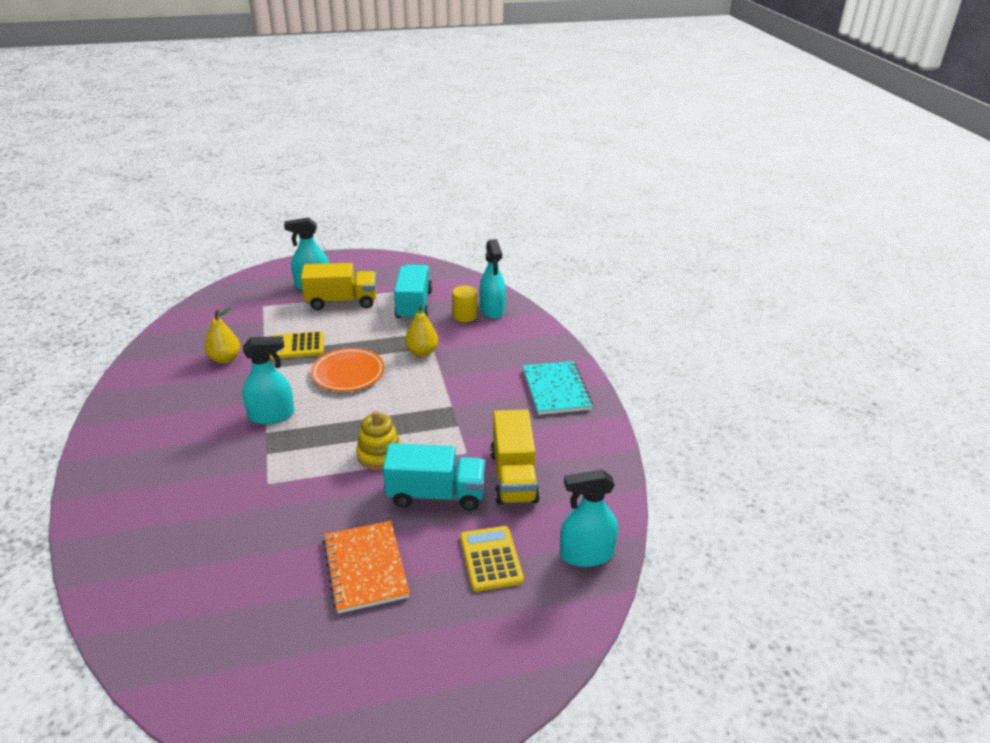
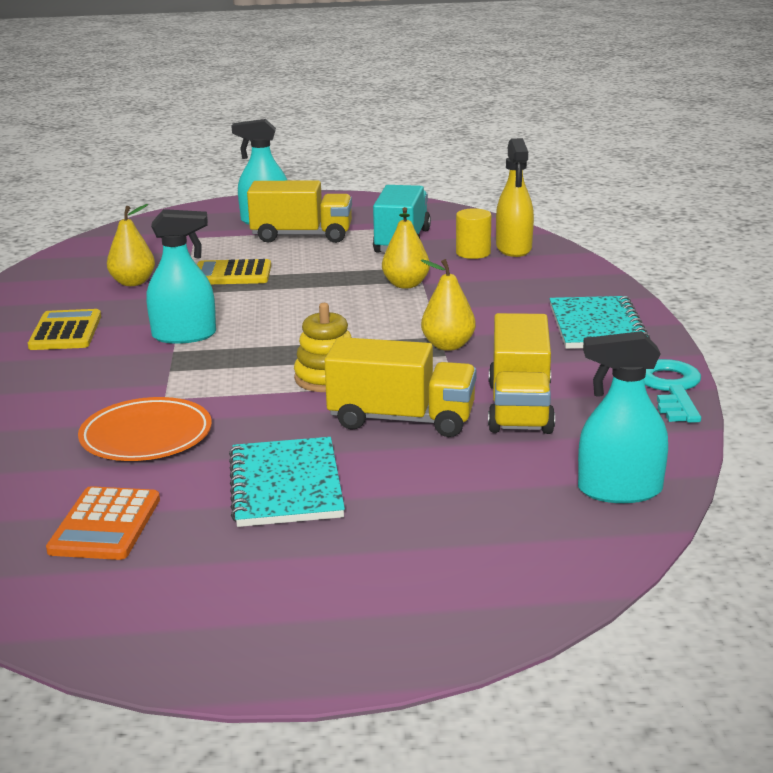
camera: 10 degrees right, 10 degrees down
orange plate [311,348,385,392] -> orange plate moved to [78,397,212,461]
orange notebook [322,521,410,614] -> turquoise notebook [229,437,345,527]
turquoise truck [383,443,486,511] -> yellow truck [324,337,476,437]
yellow calculator [460,526,524,591] -> yellow calculator moved to [28,309,101,350]
turquoise spray bottle [480,239,506,319] -> yellow spray bottle [496,138,534,257]
none -> orange calculator [46,486,160,560]
none -> yellow pear [421,259,476,351]
none -> turquoise key [644,359,701,423]

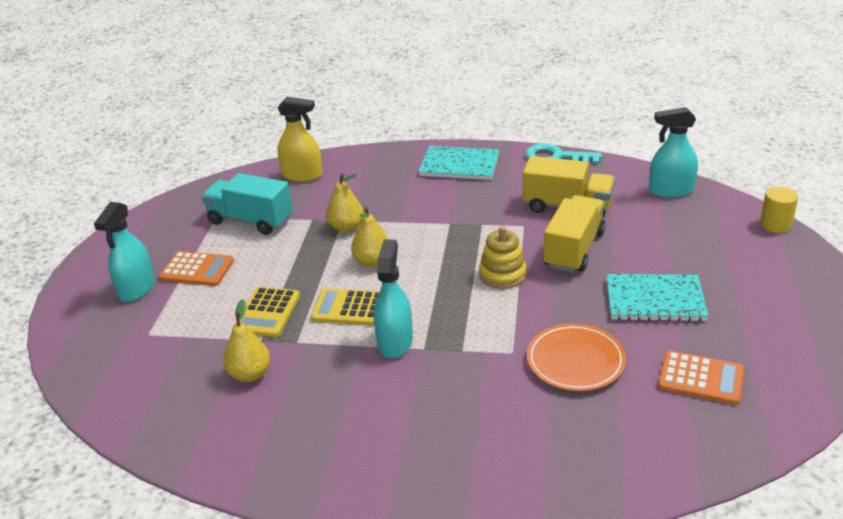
camera: 75 degrees left, 10 degrees up
yellow calculator [28,309,101,350] -> yellow calculator moved to [311,288,380,326]
yellow truck [247,181,352,243] -> orange calculator [159,251,234,286]
yellow pear [421,259,476,351] -> yellow pear moved to [351,207,389,267]
yellow cylinder [456,208,491,259] -> yellow cylinder moved to [760,186,798,233]
turquoise spray bottle [578,331,668,503] -> turquoise spray bottle turned 75 degrees clockwise [649,107,698,198]

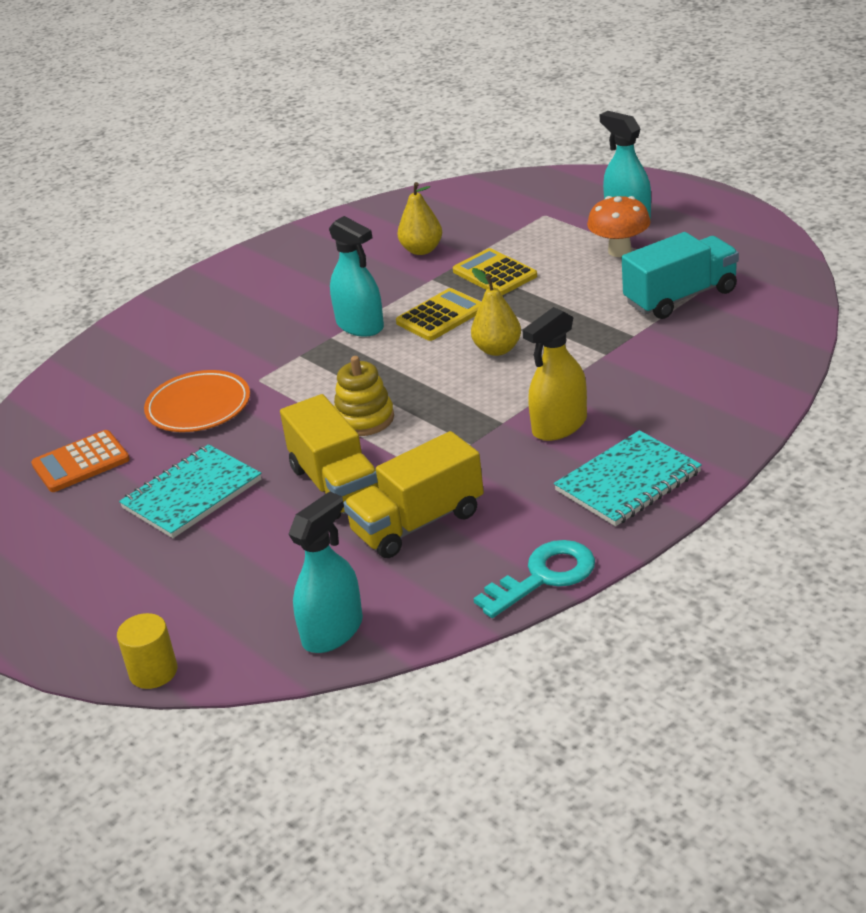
camera: 130 degrees right, 0 degrees up
orange calculator [159,251,234,286] -> orange mushroom [587,196,651,257]
yellow spray bottle [278,97,323,182] -> yellow spray bottle moved to [522,307,587,441]
yellow pear [326,173,364,233] -> none

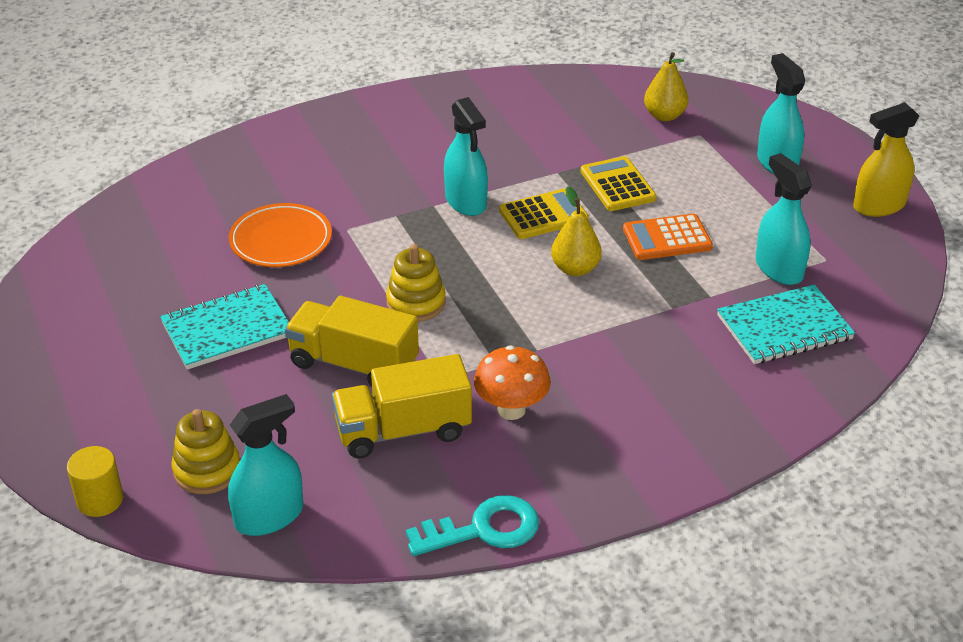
camera: 15 degrees right, 5 degrees up
orange calculator [31,430,130,492] -> orange calculator moved to [623,214,713,260]
yellow truck [280,394,379,519] -> yellow truck turned 120 degrees clockwise [285,296,419,387]
yellow pear [397,182,442,255] -> yellow pear moved to [644,52,688,121]
yellow spray bottle [522,307,587,441] -> yellow spray bottle moved to [853,102,919,217]
turquoise notebook [554,430,702,526] -> turquoise notebook moved to [717,285,855,364]
orange mushroom [587,196,651,257] -> orange mushroom moved to [474,345,551,420]
turquoise truck [622,232,739,319] -> turquoise spray bottle [756,153,812,285]
none -> yellow stacking toy [171,409,240,494]

